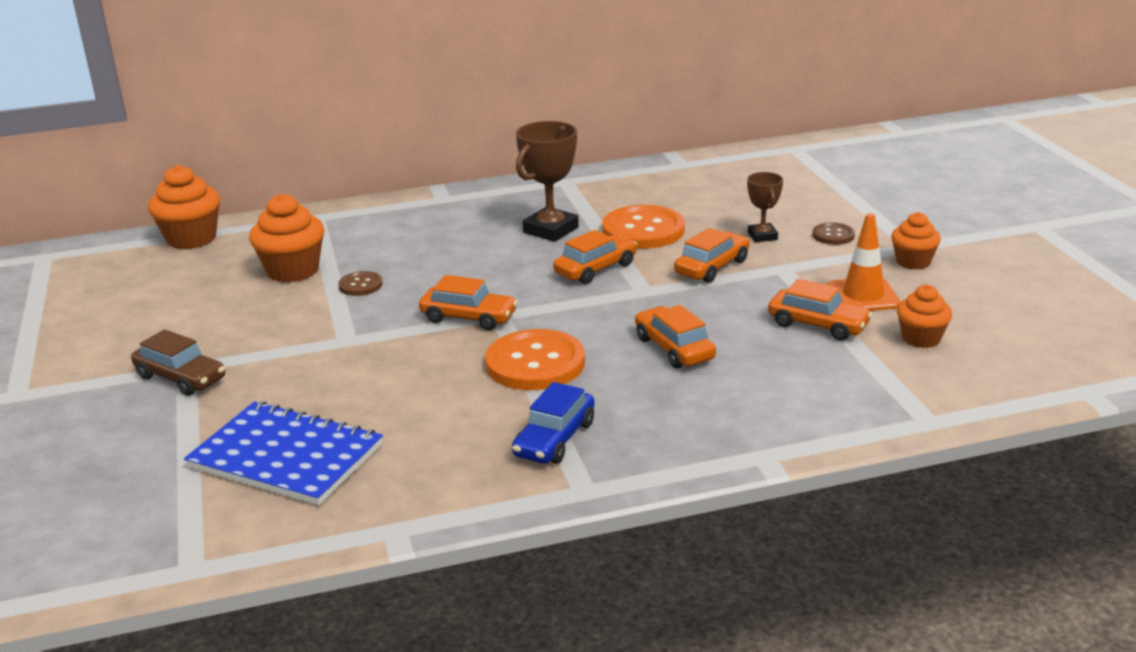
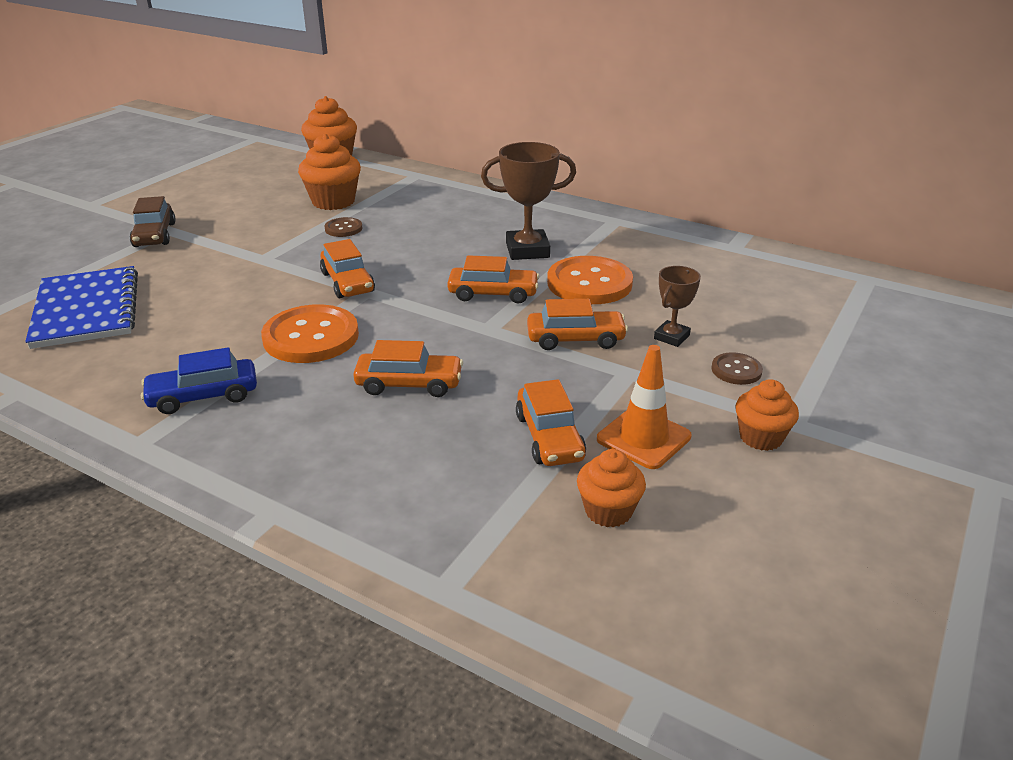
camera: 45 degrees right, 5 degrees up
orange car [635,305,716,369] -> orange car turned 75 degrees clockwise [353,340,463,397]

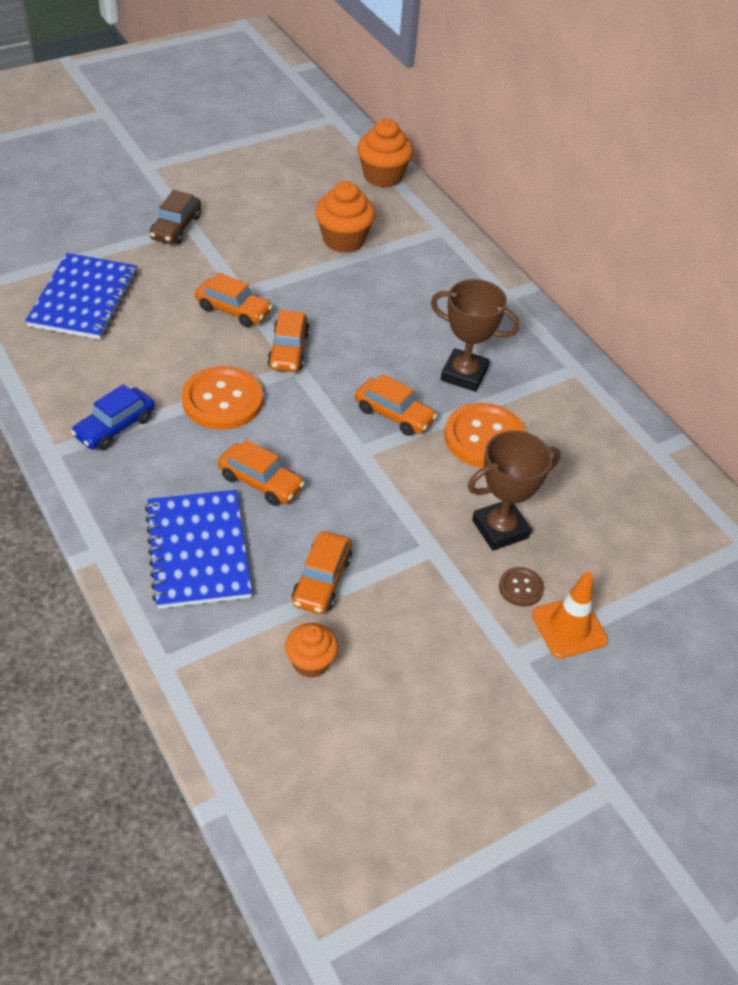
camera: 25 degrees right, 15 degrees up
blue car [141,347,257,414] -> blue car turned 60 degrees counterclockwise [71,384,155,450]
brown button [325,217,363,237] -> none
orange car [527,299,628,350] -> orange car moved to [195,273,273,327]
orange traffic cone [597,345,691,469] -> orange traffic cone moved to [532,572,608,659]
brown trophy [654,266,701,347] -> brown trophy [468,430,561,551], size x1.72
orange cupcake [735,379,799,451] -> none
none -> blue notebook [145,490,252,609]

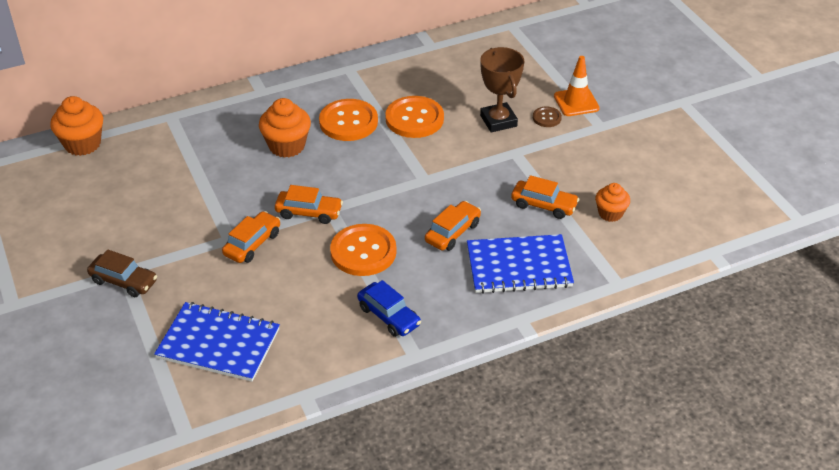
camera: 80 degrees left, 5 degrees down
orange cupcake [315,181,375,253] -> orange cupcake moved to [259,98,311,158]
orange car [355,374,437,436] -> none
brown trophy [431,279,520,392] -> orange button [319,99,378,141]

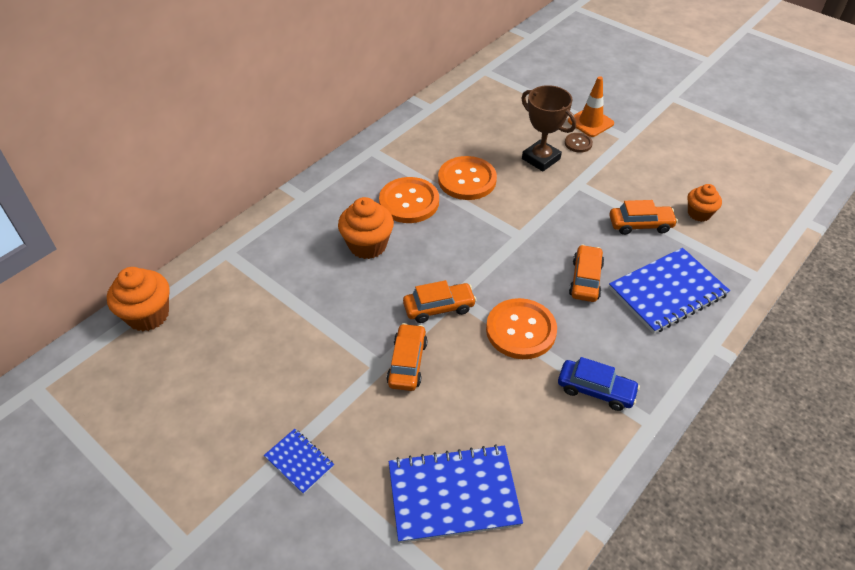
camera: 25 degrees left, 5 degrees up
brown car [87,250,157,297] -> blue notebook [264,429,334,494]

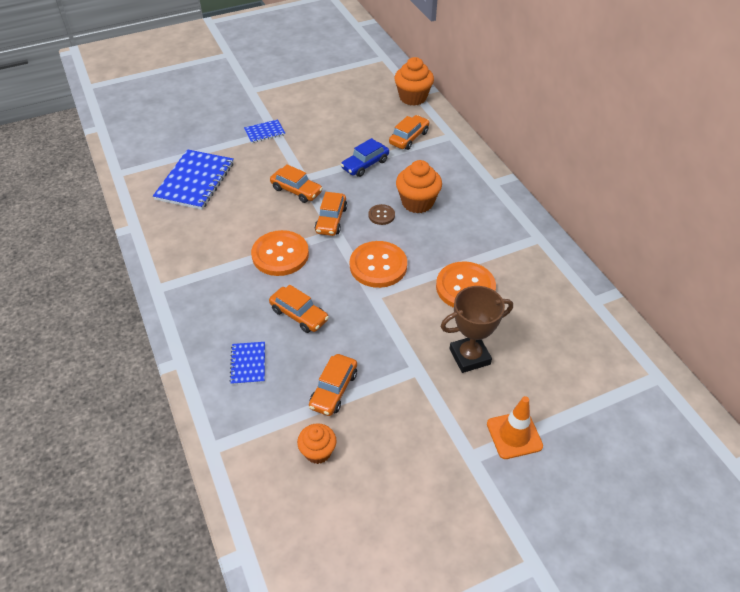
camera: 115 degrees right, 0 degrees up
orange button [379,177,439,223] -> orange button moved to [350,241,407,288]
blue car [558,357,640,411] -> blue car moved to [341,138,389,177]
brown button [565,133,593,153] -> brown button moved to [368,204,395,225]
blue notebook [609,248,730,334] -> blue notebook [230,342,265,385], size x0.51
none -> orange car [389,115,429,150]

